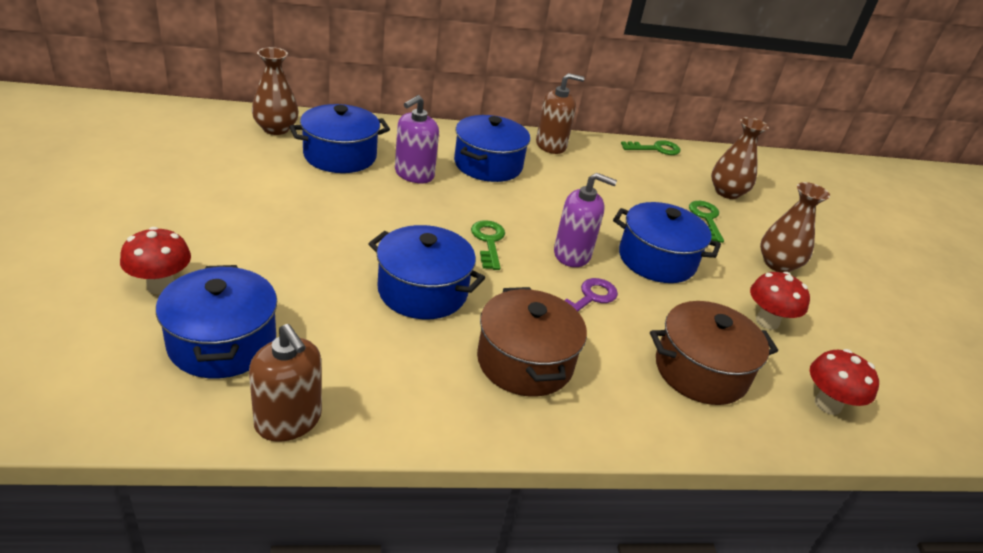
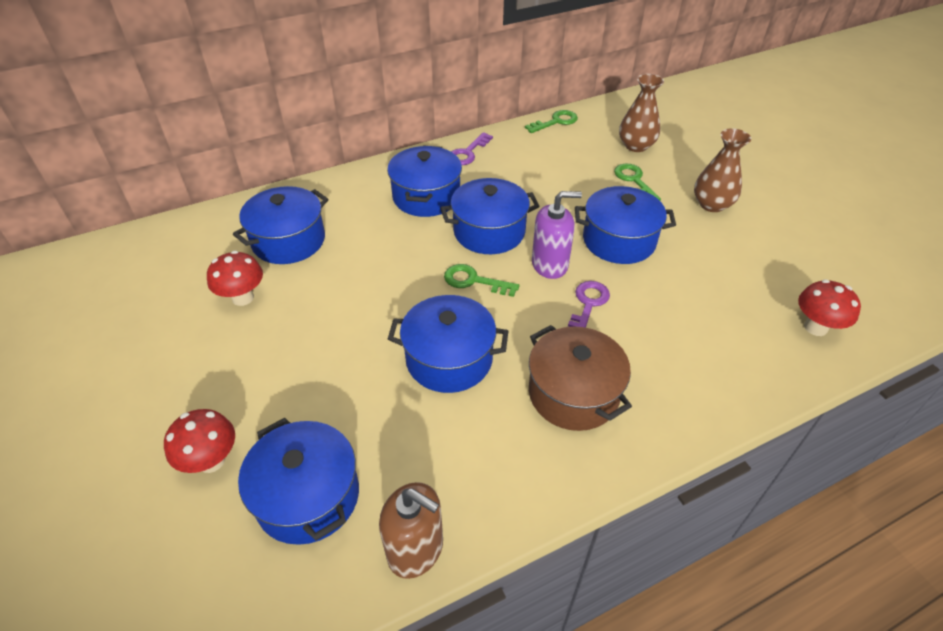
camera: 15 degrees left, 10 degrees up
brown vase [252,47,299,135] -> none
purple soap dispenser [395,95,439,183] -> none
green key [471,220,505,270] -> green key turned 45 degrees counterclockwise [444,264,520,297]
brown soap dispenser [536,73,584,154] -> purple key [451,132,493,165]
brown pot [650,301,778,405] -> none
red mushroom [750,272,810,330] -> red mushroom moved to [207,251,263,306]
none -> blue pot [440,178,540,254]

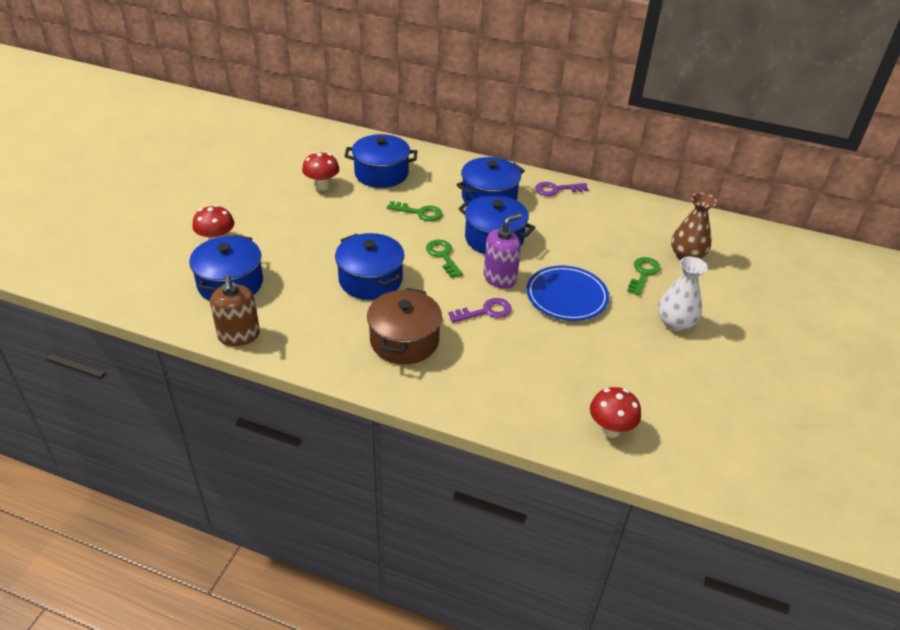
camera: 45 degrees right, 5 degrees down
green key [525,110,578,133] -> green key moved to [387,201,442,221]
purple soap dispenser [532,191,582,279] -> purple soap dispenser turned 75 degrees counterclockwise [484,214,522,289]
blue pot [575,186,676,264] -> blue plate [527,266,609,321]
brown vase [694,128,751,212] -> white vase [658,257,708,331]

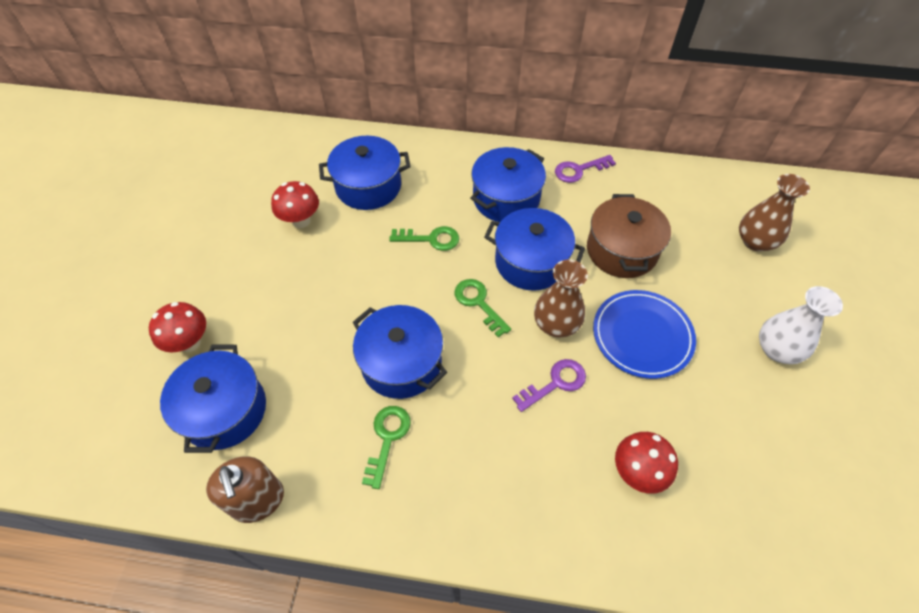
camera: 10 degrees left, 15 degrees up
brown pot [367,288,442,364] -> brown pot moved to [587,194,671,278]
purple soap dispenser [484,214,522,289] -> brown vase [534,260,588,338]
red mushroom [590,387,641,438] -> red mushroom moved to [615,432,678,494]
green key [627,257,660,295] -> green key moved to [362,406,411,489]

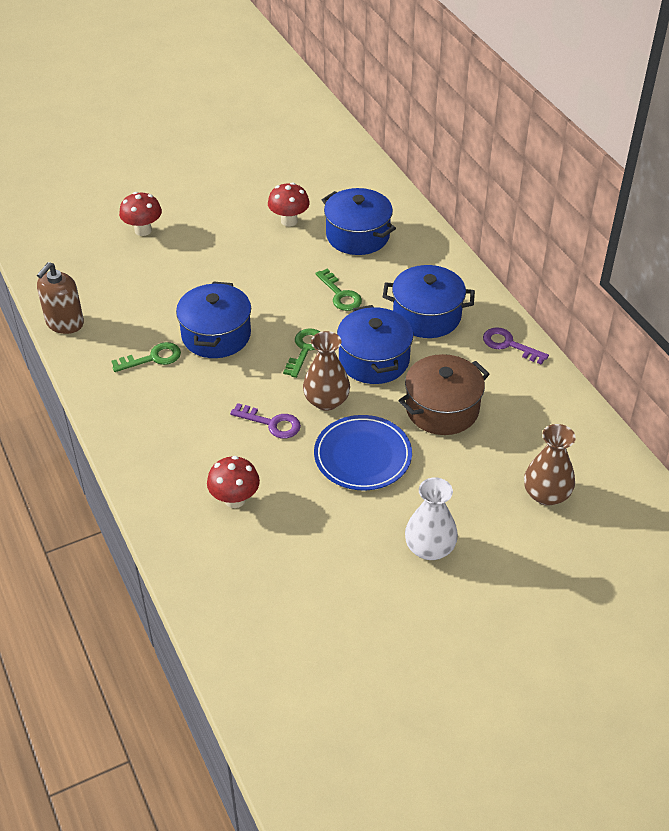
camera: 55 degrees right, 10 degrees down
blue pot [160,345,266,453] -> none

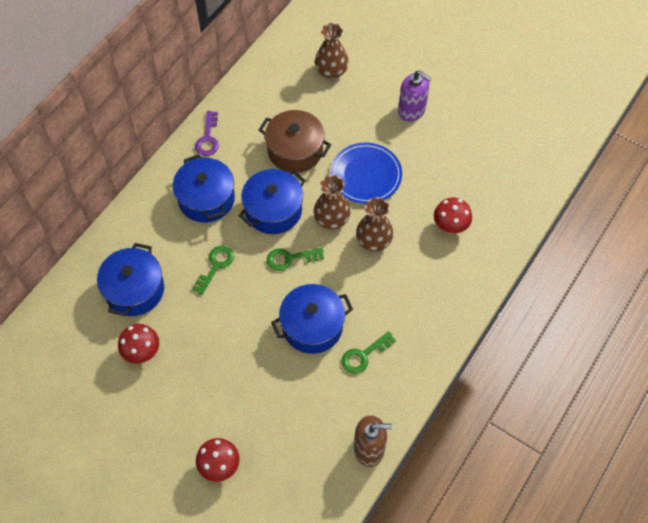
camera: 120 degrees left, 15 degrees up
green key [112,342,181,372] -> green key turned 75 degrees counterclockwise [341,331,396,374]
purple key [230,403,301,439] -> brown vase [356,197,393,251]
white vase [405,477,458,560] -> purple soap dispenser [398,70,432,121]

